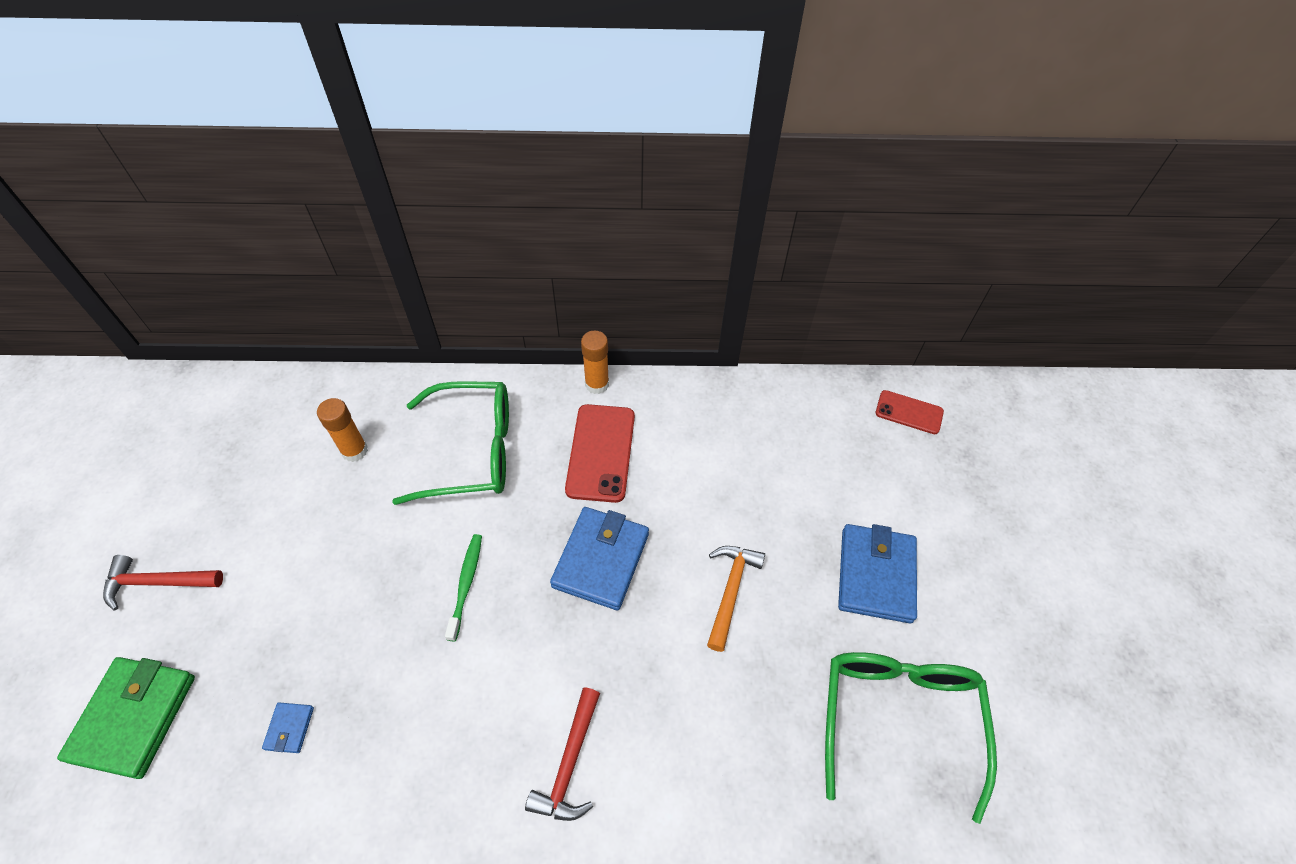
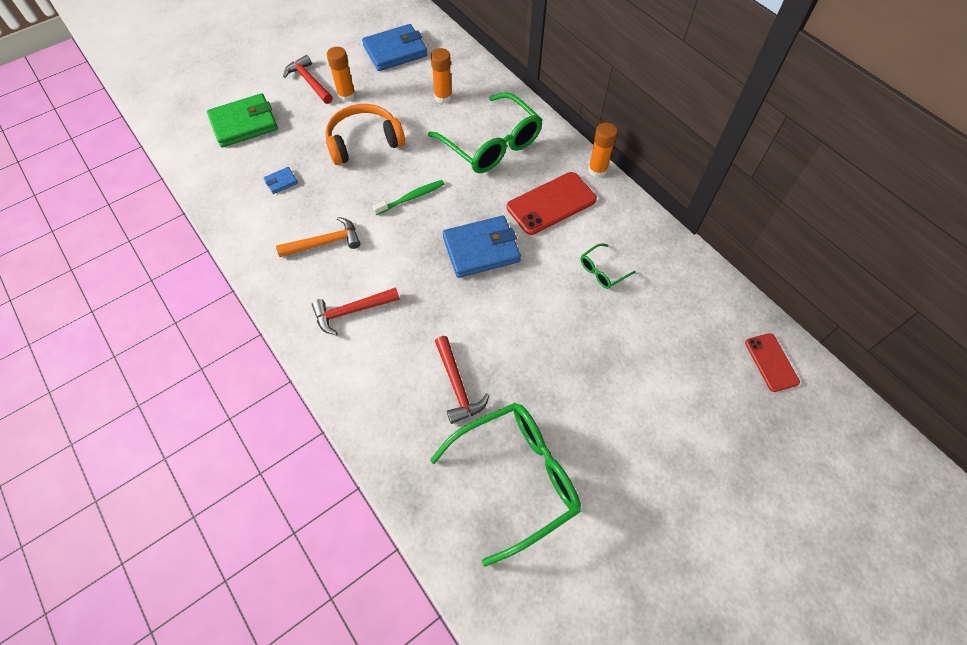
camera: 55 degrees right, 5 degrees up
orange hammer [707,546,765,652] -> orange hammer moved to [276,217,360,257]
blue wallet [838,524,917,623] -> blue wallet moved to [362,24,427,71]
none -> orange headphones [325,104,405,165]
none -> orange glue stick [327,47,356,102]
none -> red hammer [435,336,489,424]
none -> green glasses [581,243,636,289]

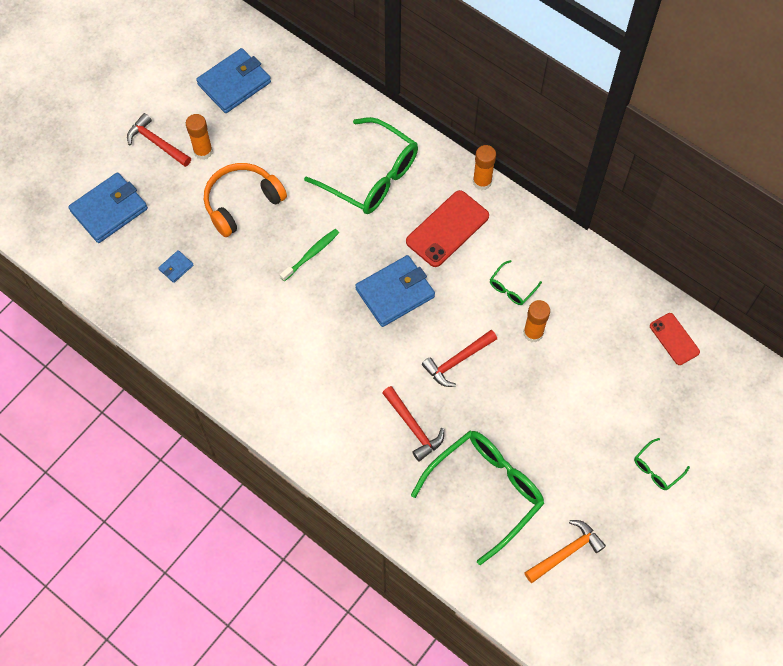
camera: 15 degrees left, 5 degrees up
green wallet [207,93,278,147] -> blue wallet [68,172,148,243]
orange hammer [276,217,360,257] -> orange hammer moved to [524,520,606,583]
red hammer [312,287,400,335] -> red hammer moved to [422,330,497,387]
orange glue stick [431,48,452,104] -> orange glue stick moved to [523,300,550,342]
none -> green glasses [634,438,690,490]

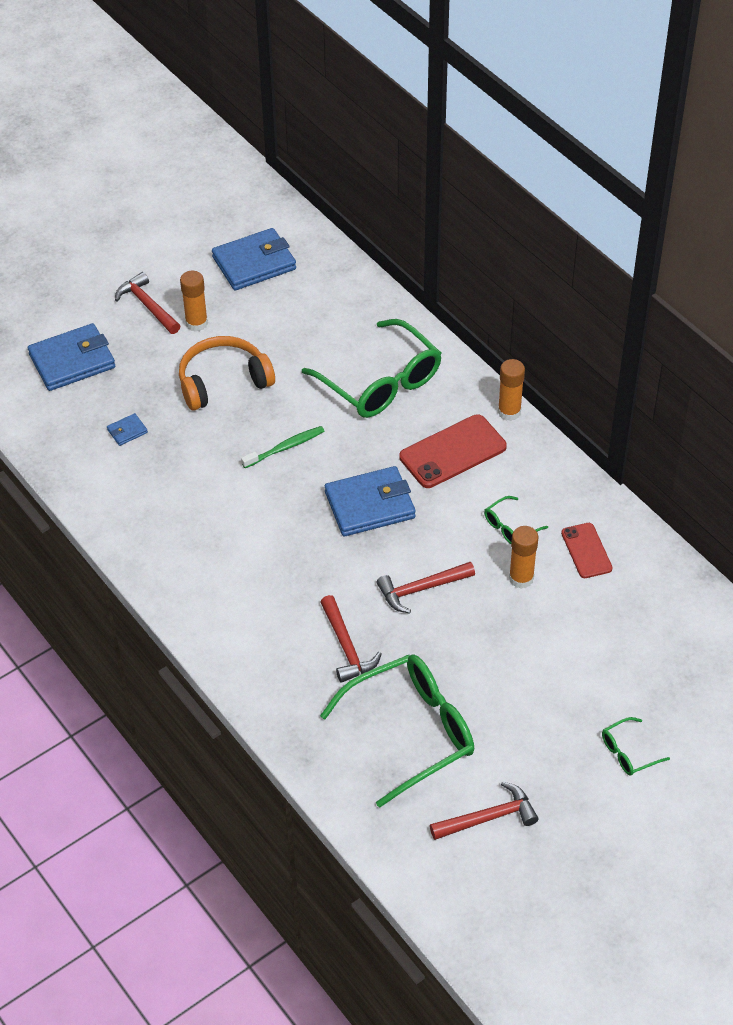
camera: 15 degrees right, 15 degrees down
orange hammer [524,520,606,583] -> red hammer [430,781,538,840]
red phone [650,313,700,365] -> red phone moved to [561,523,613,578]

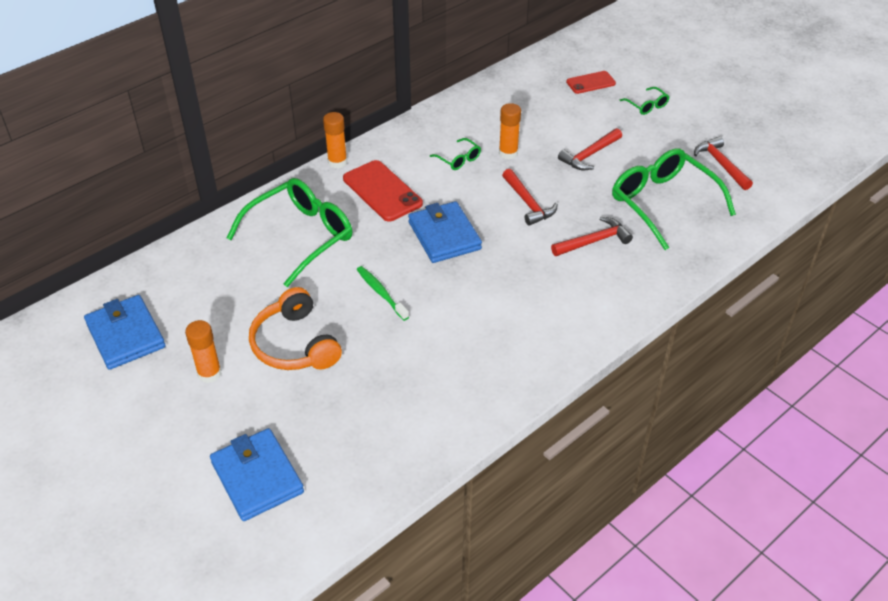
camera: 95 degrees left, 5 degrees down
blue wallet [107,413,148,446] -> none
red hammer [115,272,180,334] -> red hammer moved to [558,128,622,170]
red phone [561,523,613,578] -> red phone moved to [566,71,616,94]

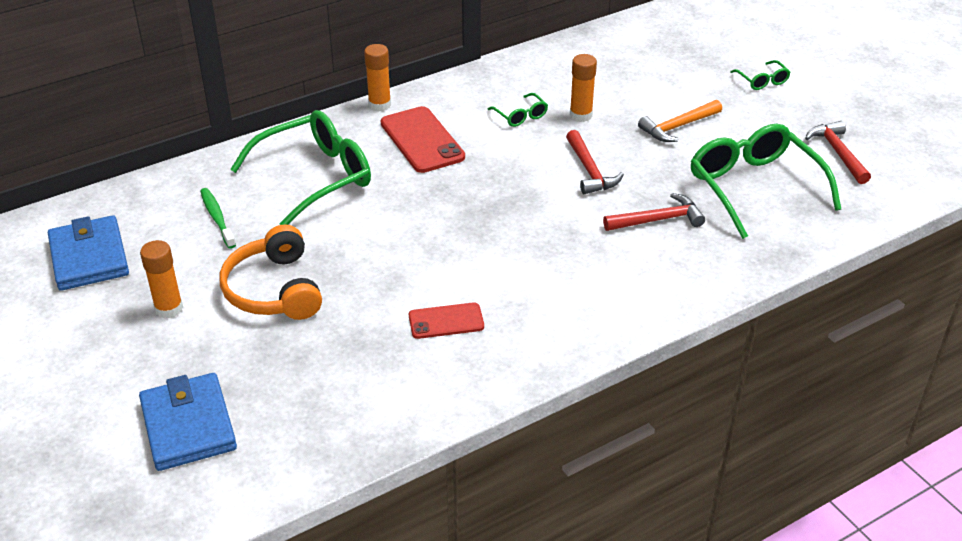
camera: 10 degrees right, 5 degrees down
green toothbrush [357,266,409,321] -> green toothbrush moved to [200,188,236,249]
blue wallet [408,201,482,263] -> none
red hammer [558,128,622,170] -> orange hammer [638,100,722,142]
red phone [566,71,616,94] -> red phone moved to [409,302,484,339]

